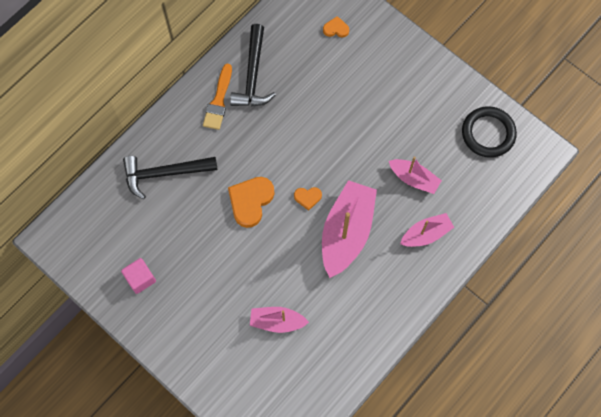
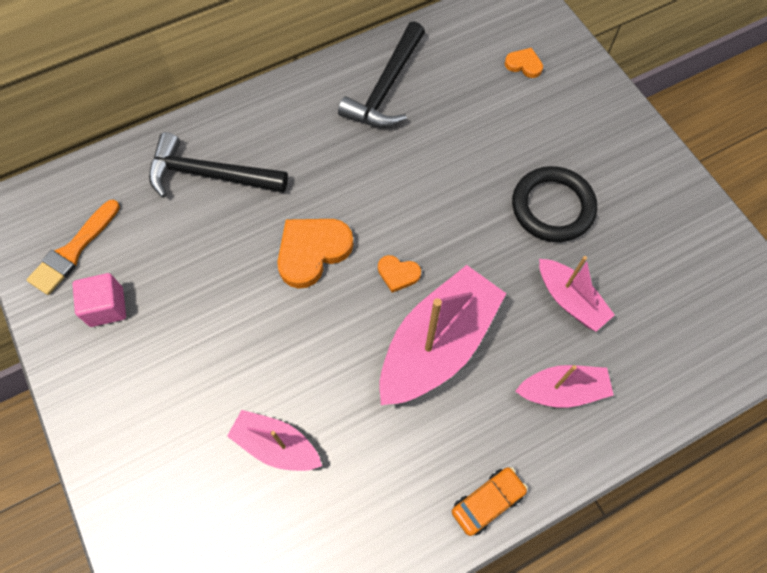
camera: 20 degrees right, 5 degrees down
orange brush [203,64,232,130] -> orange brush moved to [27,200,120,295]
black ring [462,106,517,158] -> black ring moved to [512,166,597,242]
none -> orange car [452,467,528,536]

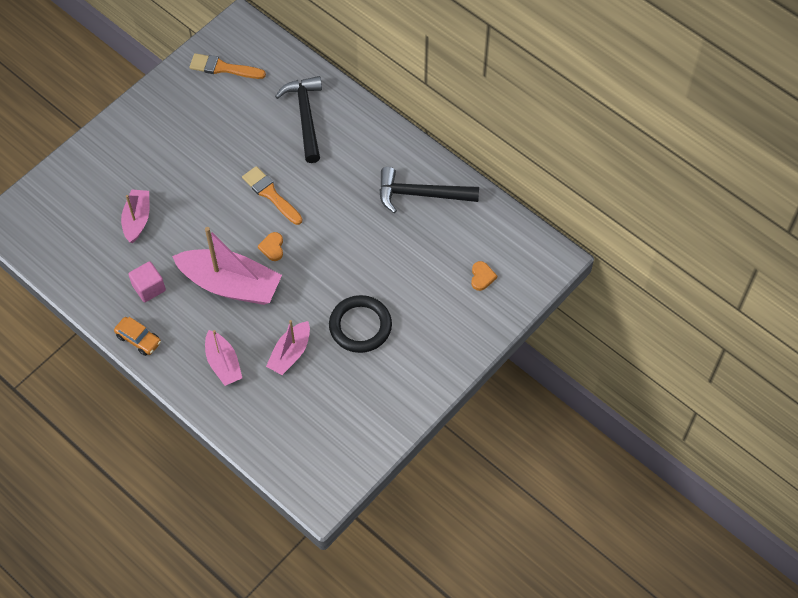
camera: 70 degrees right, 5 degrees down
pink cube [72,273,126,327] -> pink cube moved to [128,261,166,302]
orange heart [277,219,354,289] -> orange brush [242,166,302,225]

